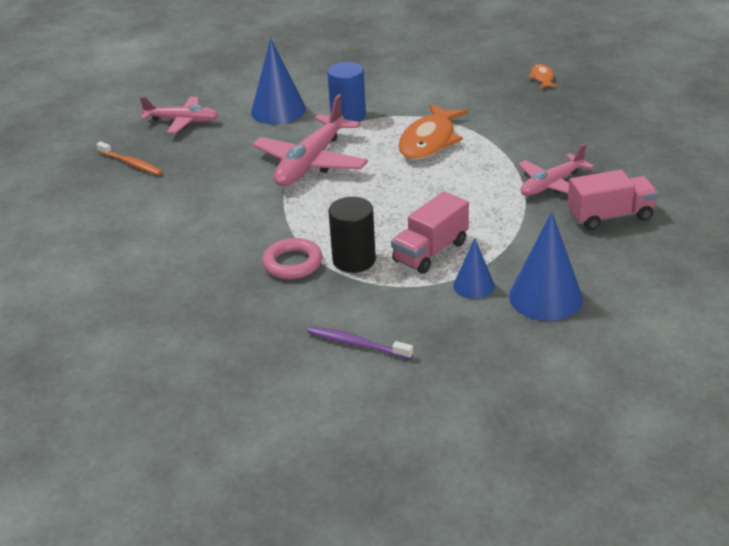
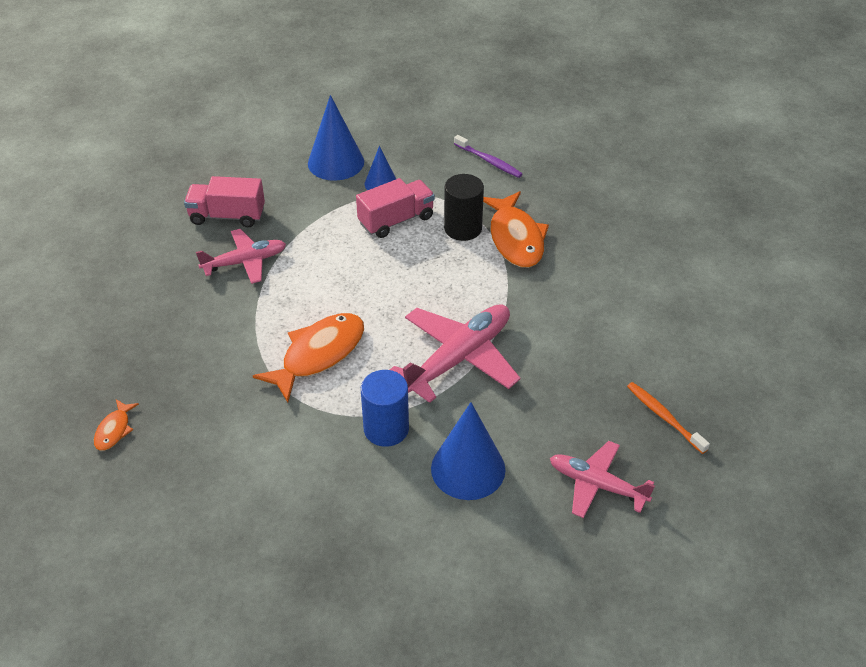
camera: 165 degrees left, 10 degrees up
pink ring [262,238,323,279] -> orange fish [483,191,549,268]

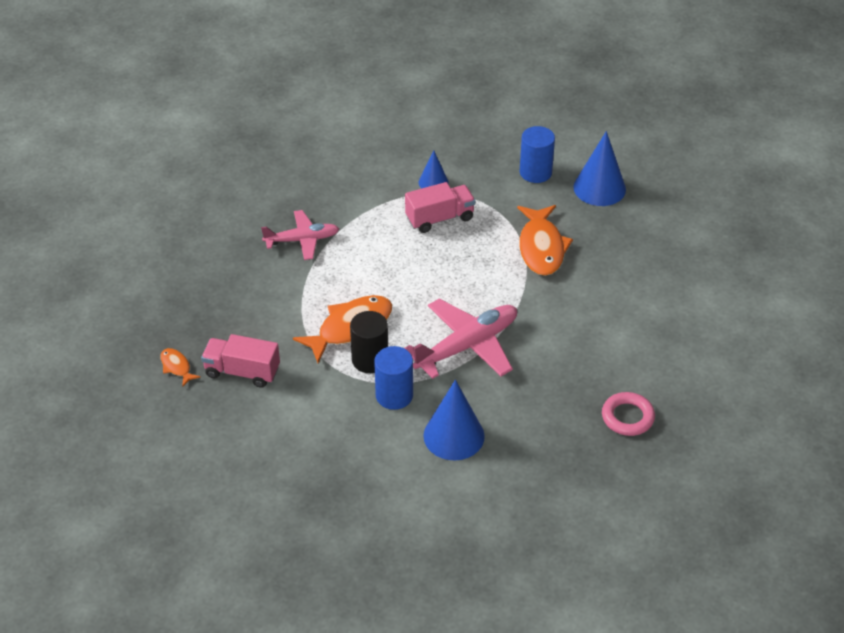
camera: 10 degrees right, 0 degrees up
orange fish [94,399,139,451] -> orange fish turned 120 degrees clockwise [160,348,200,386]
pink truck [184,176,265,227] -> pink truck moved to [201,334,280,388]
blue cone [308,95,364,181] -> blue cone moved to [573,131,626,206]
black cylinder [444,174,484,241] -> black cylinder moved to [350,311,388,373]
purple toothbrush [454,135,522,178] -> blue cylinder [520,126,555,183]
pink plane [550,441,655,518] -> none
orange toothbrush [627,382,710,454] -> pink ring [602,392,655,436]

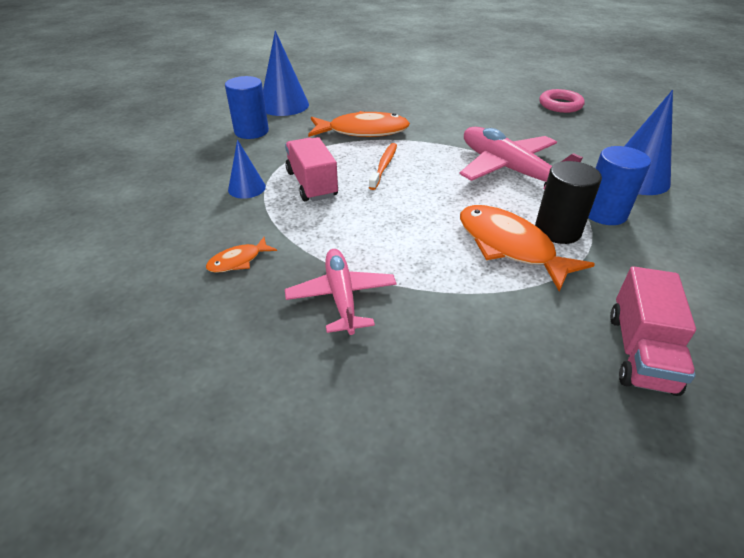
camera: 90 degrees left, 5 degrees down
orange fish [160,348,200,386] -> orange fish moved to [206,237,277,273]
none -> orange toothbrush [369,143,397,190]

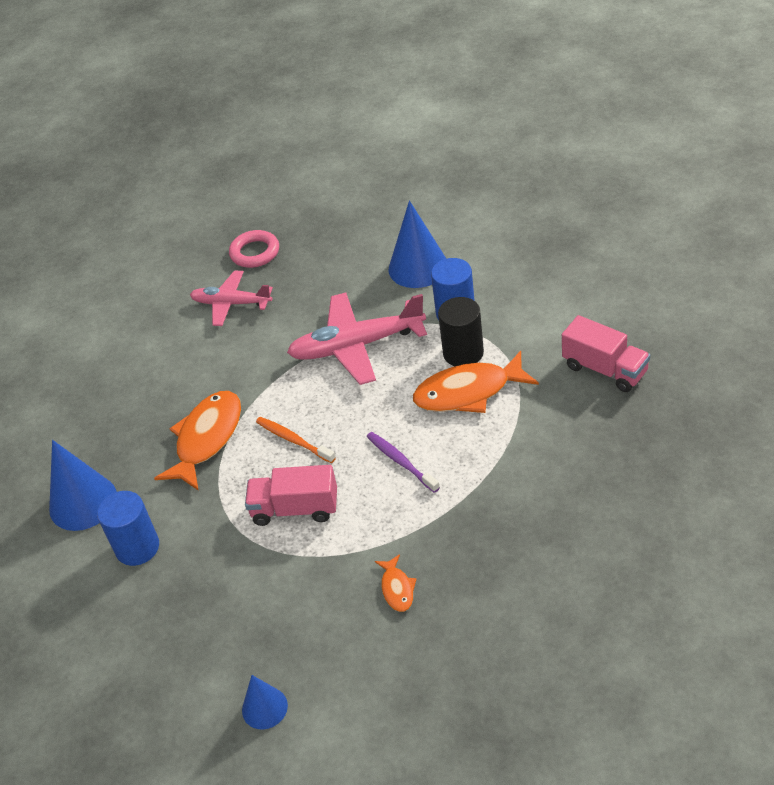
camera: 60 degrees left, 5 degrees up
blue cone [228,139,266,199] -> blue cone moved to [242,675,288,729]
pink plane [285,249,397,335] -> pink plane moved to [190,270,273,326]
none -> purple toothbrush [367,432,440,493]

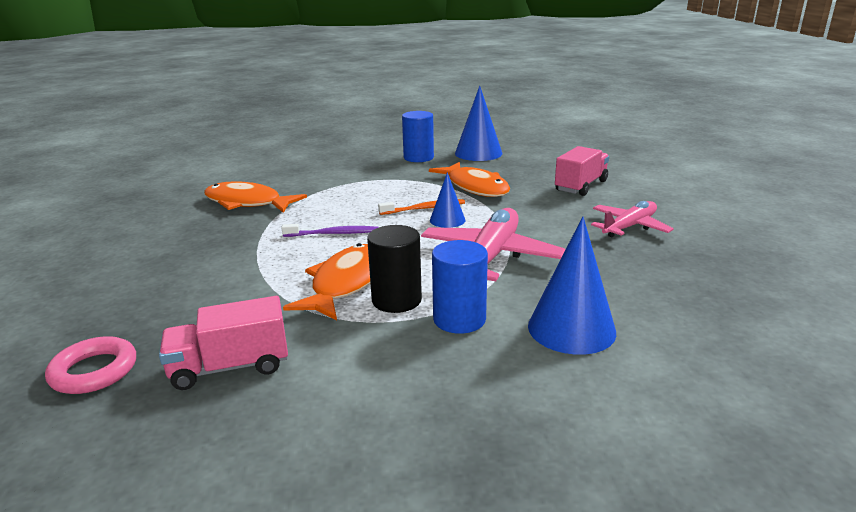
camera: 120 degrees right, 20 degrees down
pink ring [229,230,279,268] -> pink ring moved to [45,336,136,394]
blue cone [242,675,288,729] -> blue cone moved to [430,172,465,228]
pink truck [245,465,337,526] -> pink truck moved to [555,146,609,196]
orange fish [375,554,417,612] -> orange fish [204,181,307,213], size x2.06

